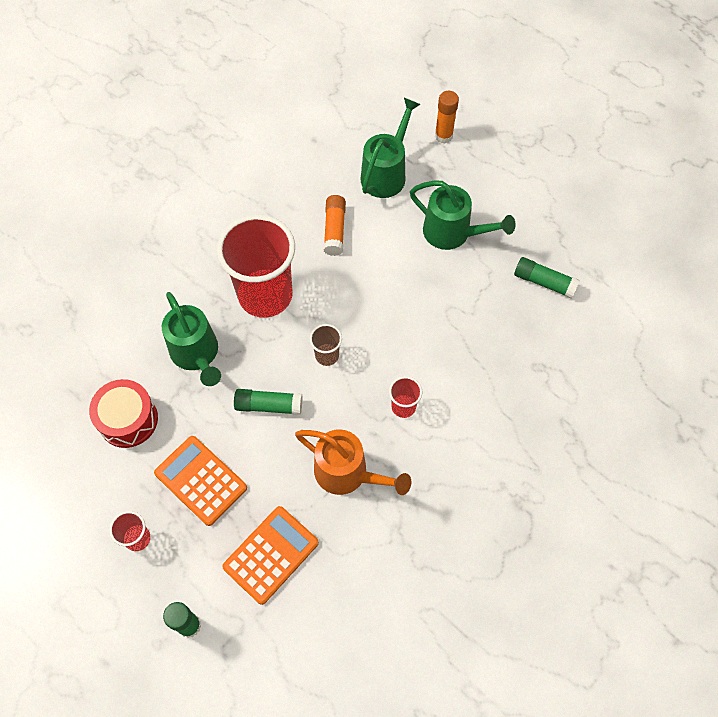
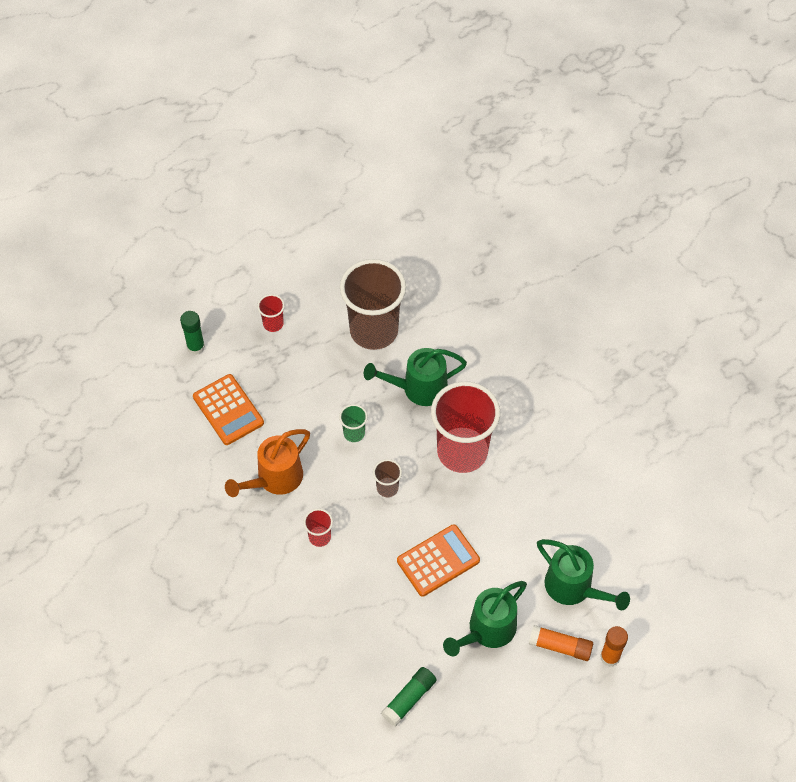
camera: 105 degrees right, 5 degrees down
red drum [89,379,158,448] -> brown cup [340,259,406,350]
orange calculator [154,436,247,526] -> orange calculator moved to [397,524,480,597]
green glue stick [234,389,302,415] -> green cup [339,404,368,442]
orange glue stick [324,195,346,256] -> orange glue stick moved to [529,625,593,661]

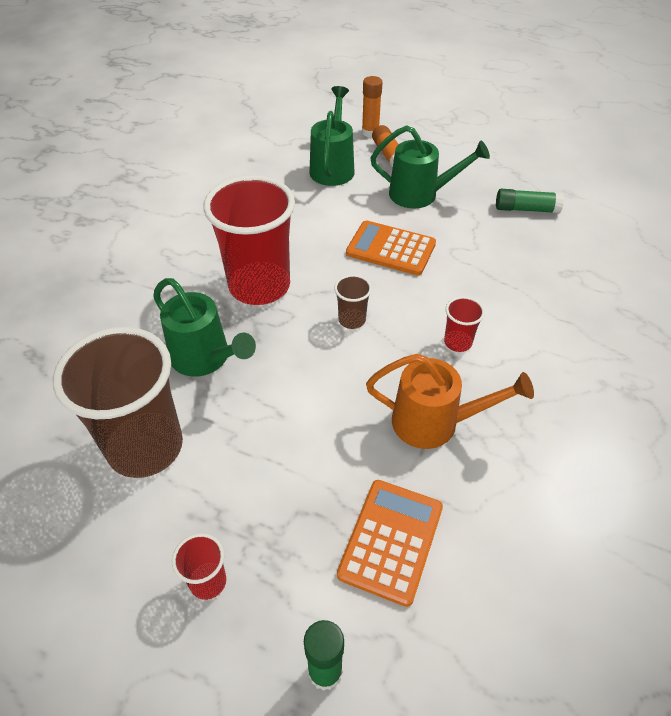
camera: 125 degrees left, 10 degrees down
green cup [339,404,368,442] -> none

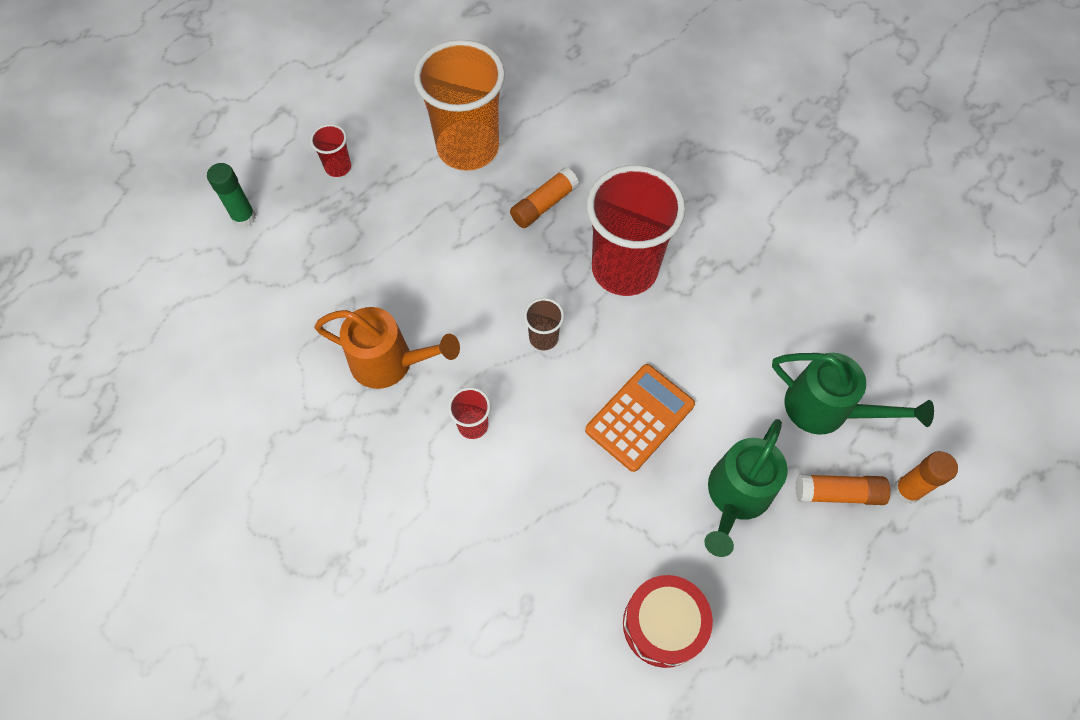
camera: 110 degrees right, 15 degrees up
brown cup [53,327,183,478] -> orange cup [414,40,505,171]
green watering can [153,278,256,377] -> orange glue stick [510,167,579,228]
orange calculator [337,480,443,607] -> none
orange watering can [366,354,534,449] -> orange watering can turned 105 degrees counterclockwise [314,307,460,389]
green glue stick [496,189,564,213] -> red drum [623,575,713,668]

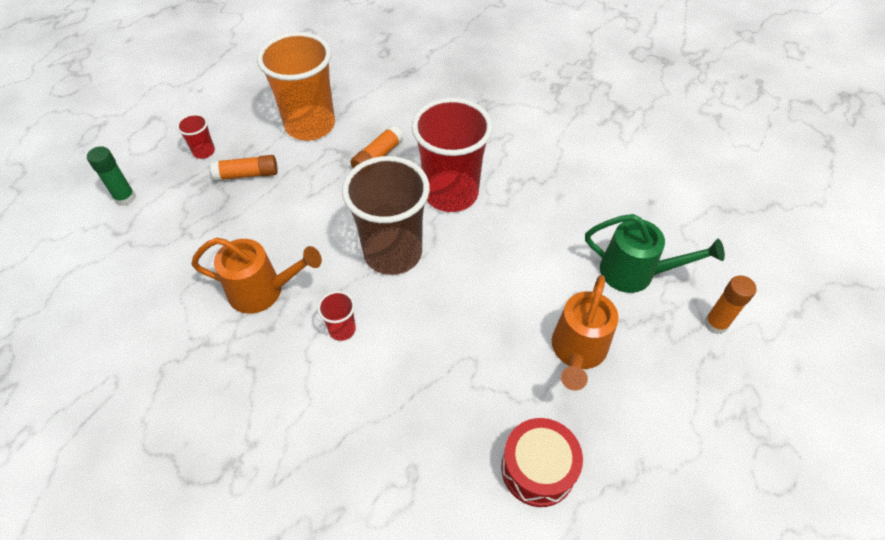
camera: 10 degrees left, 10 degrees down
brown cup [524,298,564,351] -> brown cup [342,156,430,275], size x2.35
orange calculator [585,364,695,472] -> none
green watering can [704,419,788,557] -> orange watering can [552,275,618,391]
orange glue stick [795,474,890,505] -> orange glue stick moved to [210,155,278,181]

